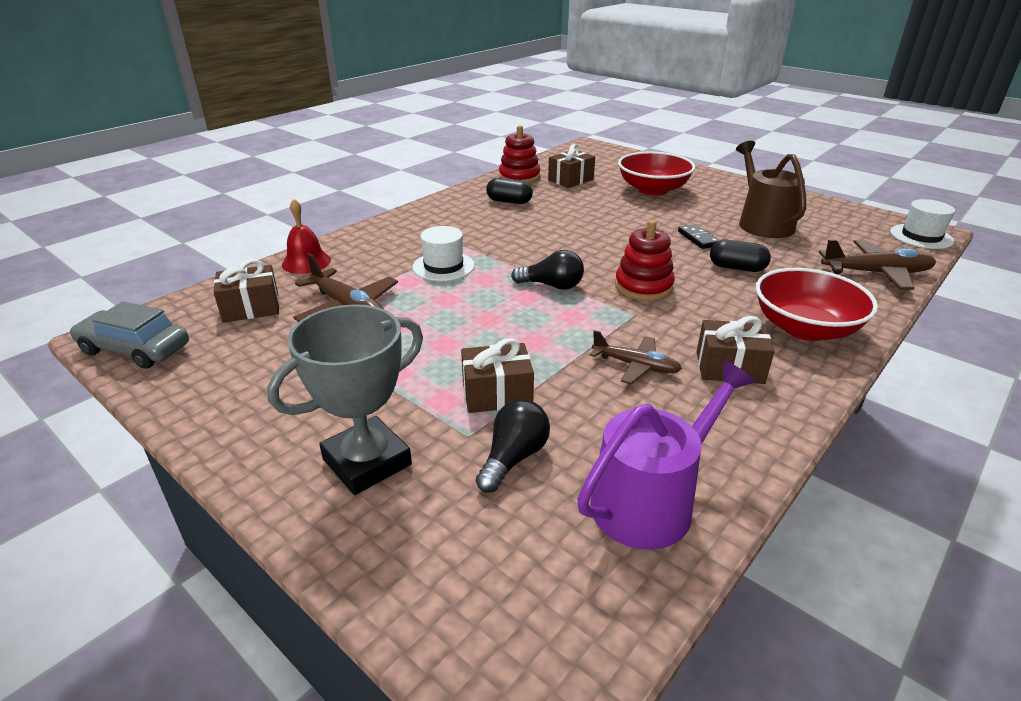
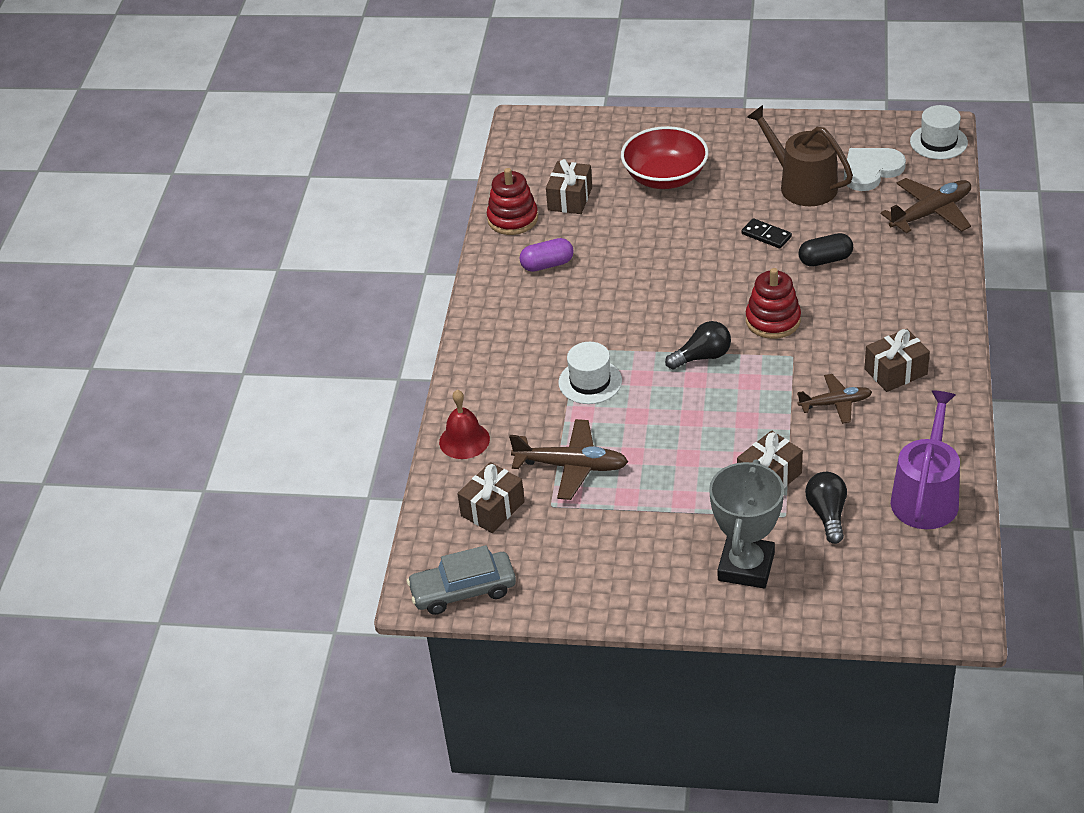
camera: 30 degrees left, 10 degrees up
black capsule [486,178,533,204] -> purple capsule [519,238,574,272]
red bowl [756,268,878,341] -> none
none -> white heart [844,148,906,191]

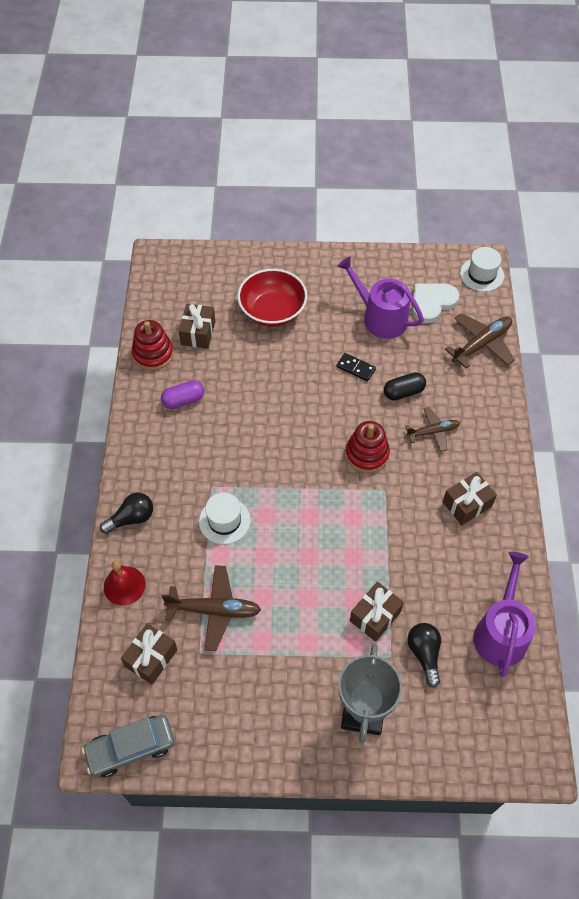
camera: 10 degrees left, 15 degrees up
black light bulb [665,321,731,369] -> black light bulb moved to [100,493,153,534]
brown watering can [747,105,853,206] -> purple watering can [337,257,424,339]
brown plane [797,374,872,424] -> brown plane moved to [405,407,460,452]

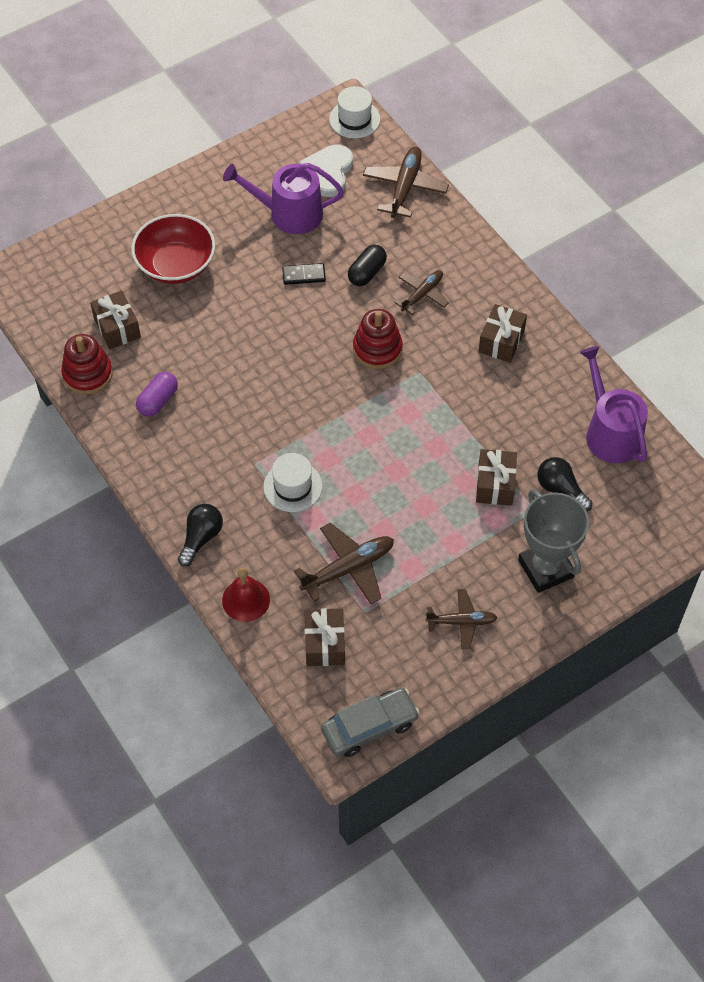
camera: 35 degrees left, 0 degrees up
grey car [82,715,175,777] -> grey car turned 150 degrees counterclockwise [321,688,420,757]
none -> brown plane [425,589,498,650]

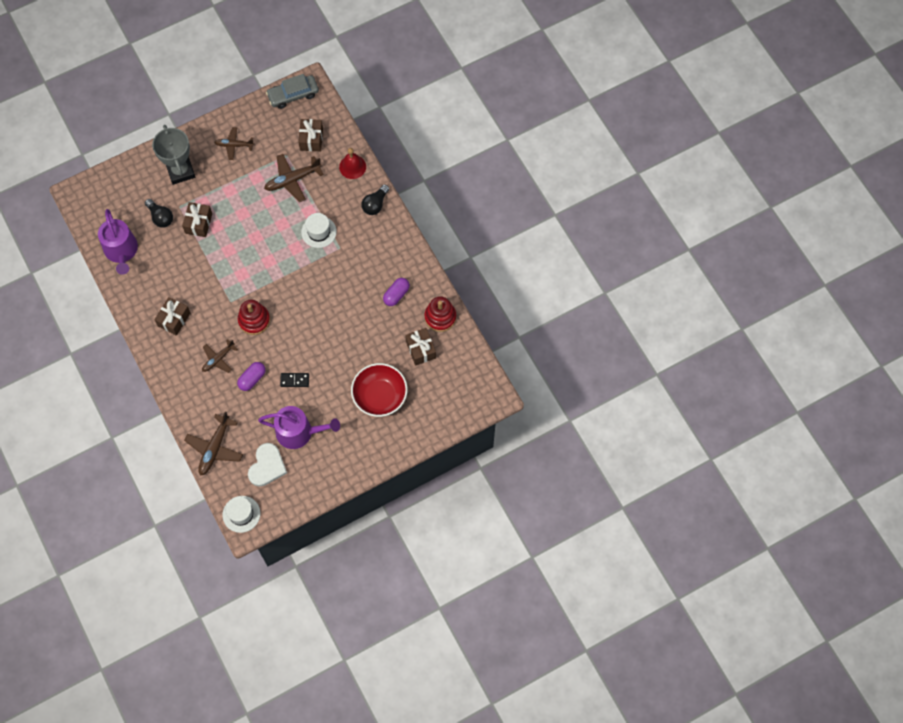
camera: 175 degrees left, 10 degrees up
black capsule [348,245,387,286] -> purple capsule [237,362,266,391]

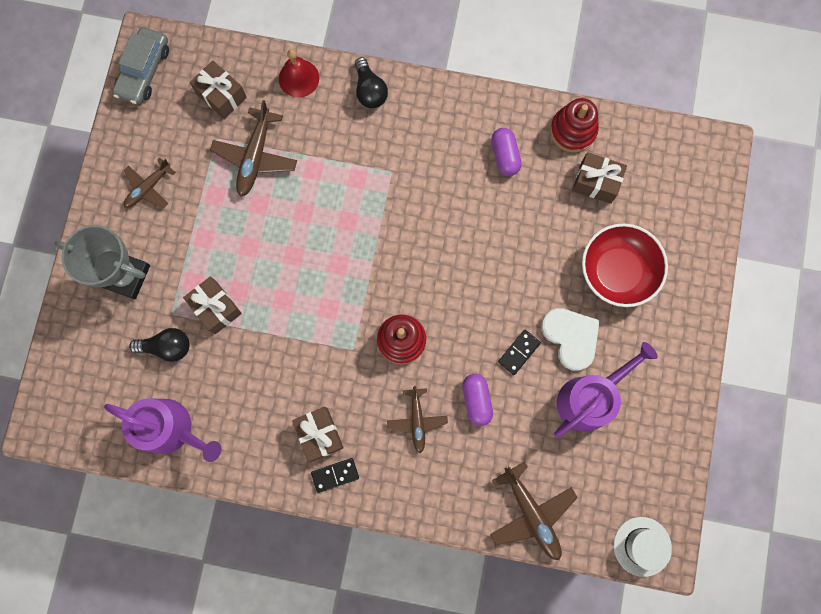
camera: 50 degrees left, 10 degrees up
white heart [248,443,287,487] -> white heart moved to [541,308,600,371]
white hat [301,213,337,248] -> none
none -> black domino [311,458,359,493]

